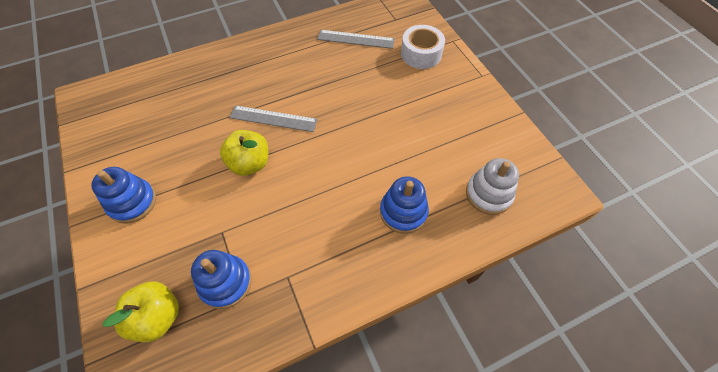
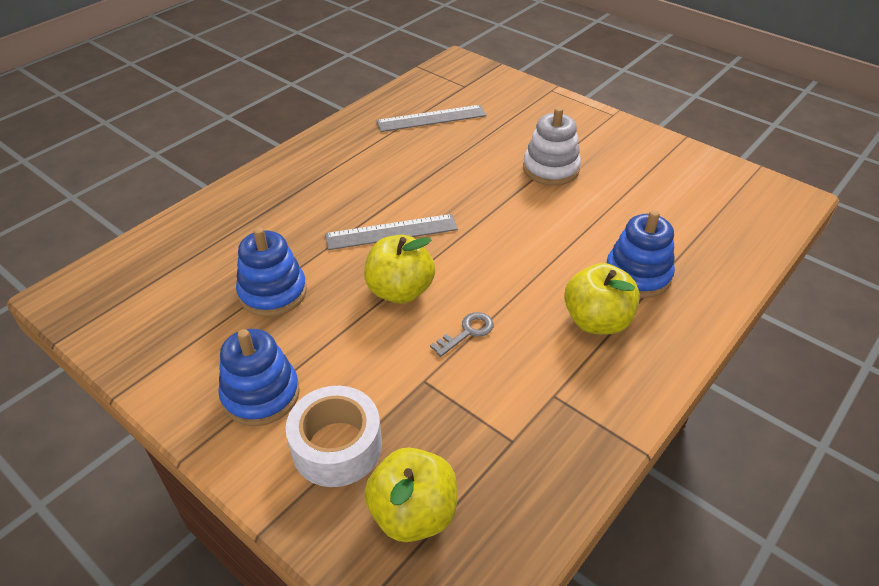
camera: 25 degrees left, 15 degrees down
blue stacking toy [191,250,252,309] -> blue stacking toy moved to [236,227,307,317]
white tape [401,25,445,69] -> white tape moved to [286,386,382,487]
white stacking toy [466,158,519,215] -> white stacking toy moved to [523,107,581,186]
none -> grey key [430,312,494,357]
none -> yellow apple [564,263,640,335]

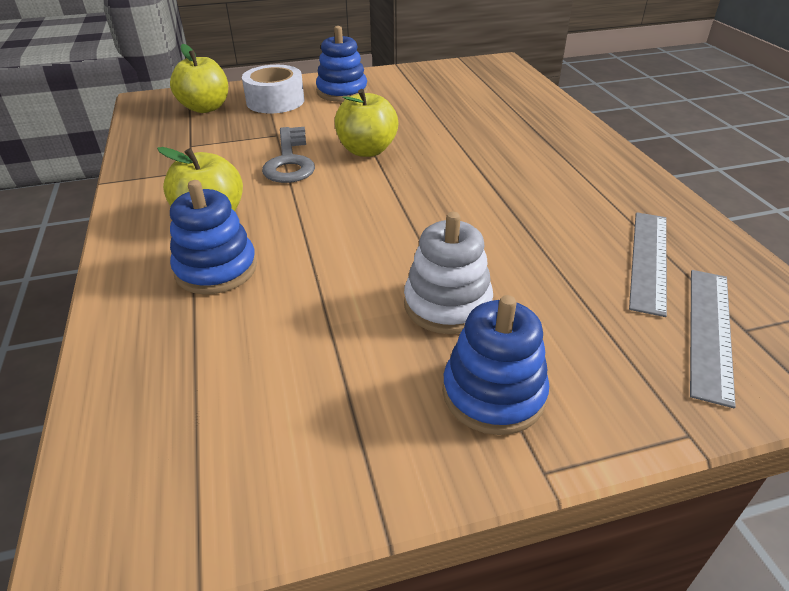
camera: 125 degrees right, 5 degrees down
blue stacking toy [236,227,307,317] -> blue stacking toy moved to [443,295,549,435]
grey ruler [325,214,458,250] -> grey ruler moved to [690,270,736,408]
grey key [430,312,494,357] -> grey key [262,127,315,183], size x1.81

